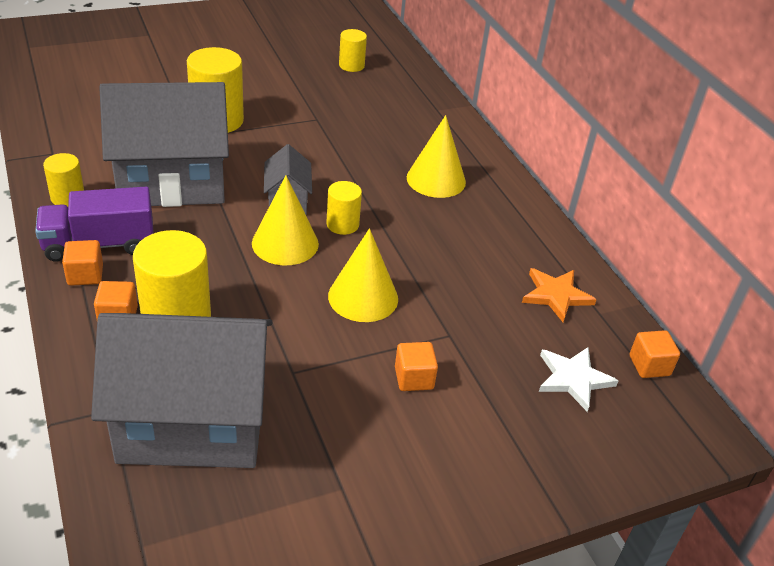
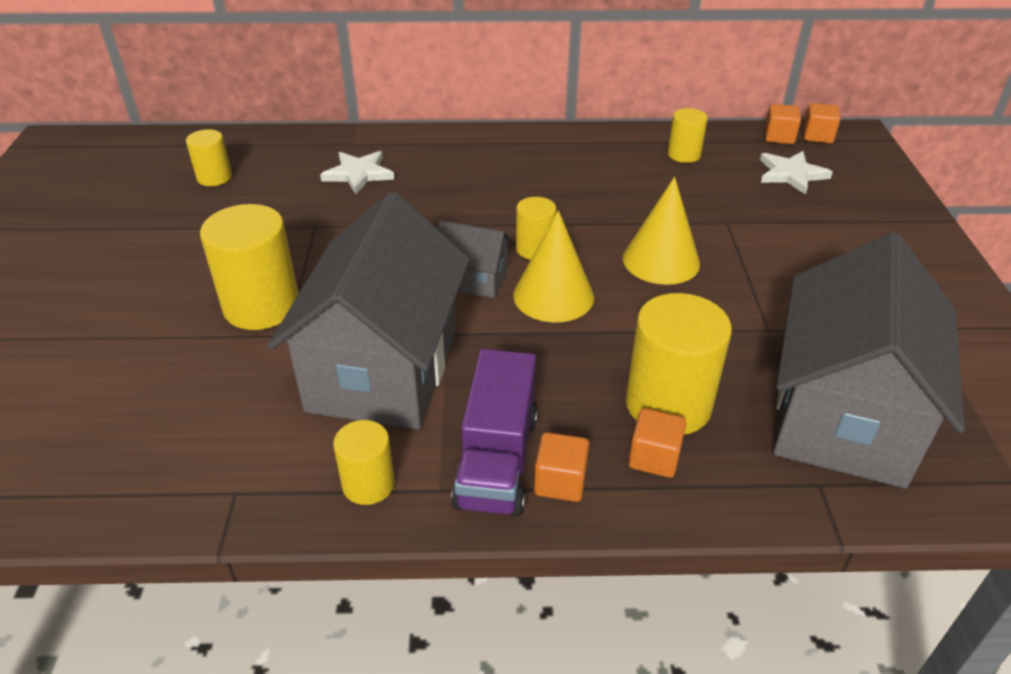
camera: 65 degrees left, 0 degrees up
orange cube [395,342,438,391] -> orange cube moved to [803,103,841,143]
yellow cone [407,115,466,198] -> none
orange star [522,268,597,322] -> yellow cylinder [668,108,708,163]
none -> white star [320,151,394,194]

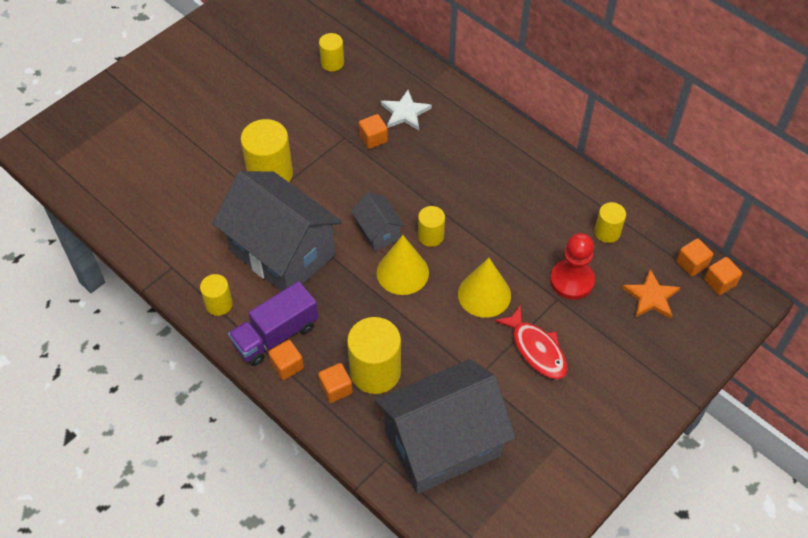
camera: 45 degrees right, 15 degrees up
grey house [268,192,470,430] -> grey house turned 75 degrees clockwise [212,171,342,291]
white star [760,151,833,195] -> orange star [622,269,681,319]
none -> orange cube [359,114,388,149]
none -> red fish [494,305,568,380]
none -> red pawn [550,233,595,299]

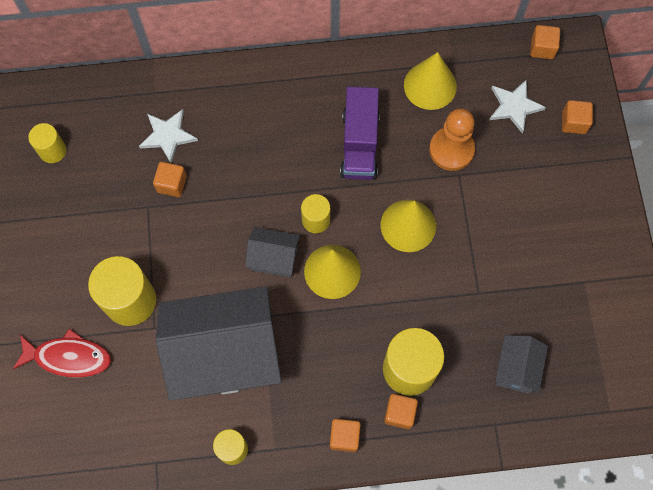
camera: 50 degrees left, 15 degrees up
purple truck [228,281,318,366] -> purple truck moved to [340,87,380,180]
grey house [375,359,516,494] -> grey house [495,335,548,394], size x0.46
red fish [494,305,568,380] -> red fish moved to [13,329,111,378]
red pawn [550,233,595,299] -> orange pawn [429,108,475,171]
yellow cylinder [594,202,626,243] -> yellow cone [404,52,457,110]
orange star [622,269,681,319] -> white star [489,79,546,134]
orange cube [676,238,713,276] -> orange cube moved to [562,100,593,134]

